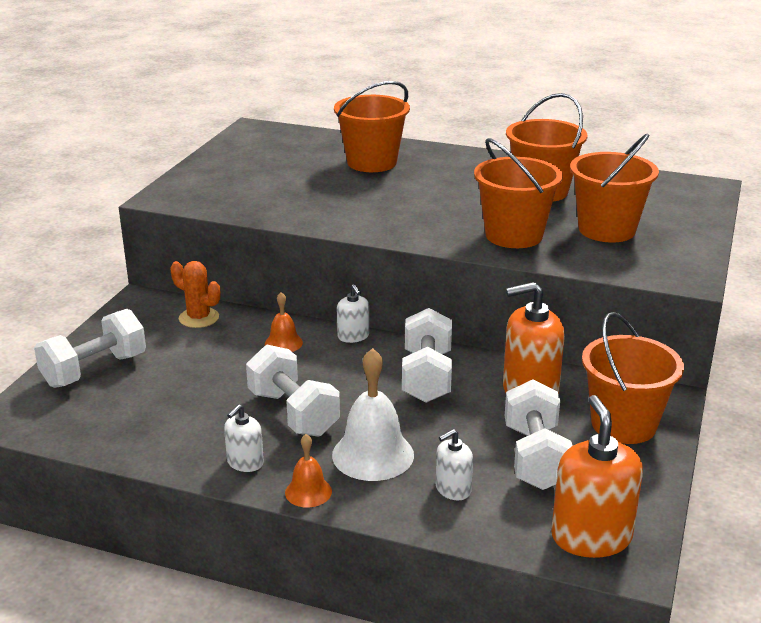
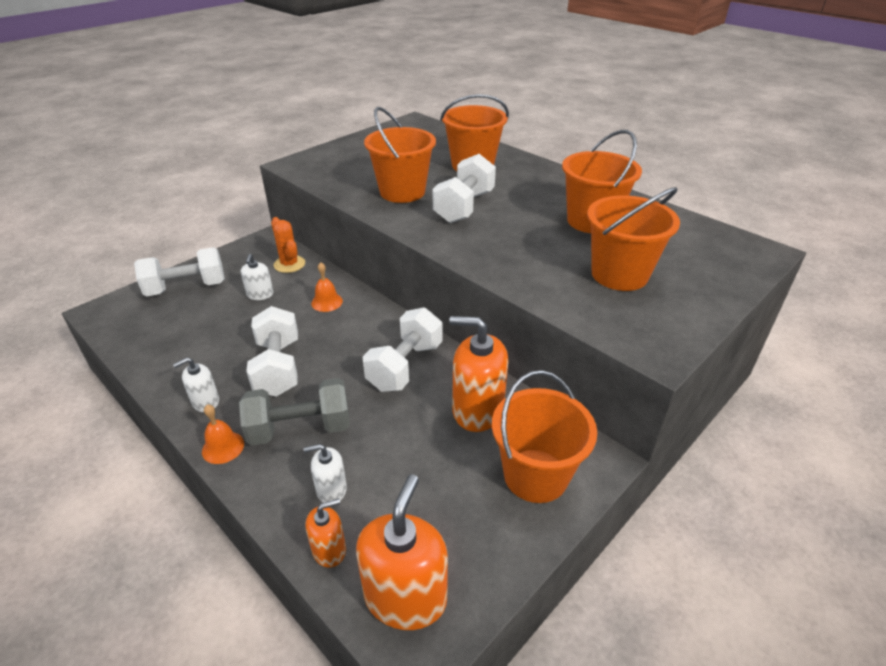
camera: 25 degrees right, 10 degrees up
white bell [332,348,414,481] -> grey dumbbell [239,378,350,446]
white soap dispenser [337,284,369,343] -> white soap dispenser moved to [241,254,273,300]
orange bucket [474,138,563,248] -> orange bucket moved to [364,107,436,203]
white dumbbell [505,379,573,490] -> white dumbbell moved to [433,154,496,223]
none -> orange soap dispenser [306,498,346,568]

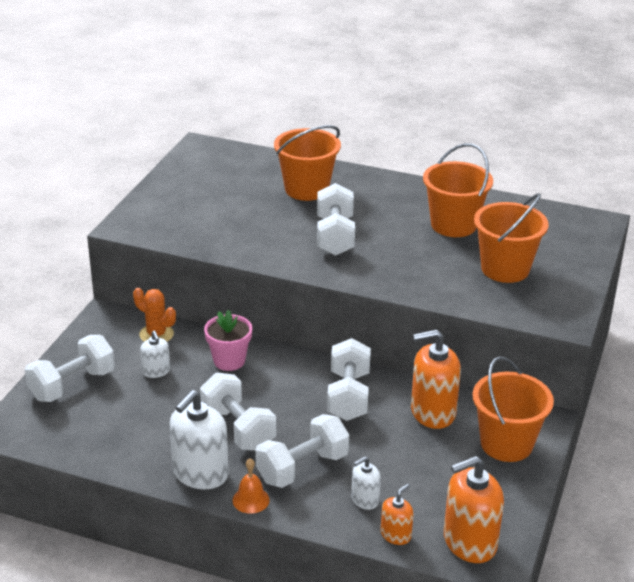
camera: 25 degrees left, 5 degrees down
white soap dispenser [173,358,219,412] -> white soap dispenser [170,390,229,490], size x1.90
grey dumbbell [239,378,350,446] -> white dumbbell [255,414,349,488]
orange bell [311,262,343,312] -> pink flower pot [204,310,252,371]
orange soap dispenser [356,474,448,630] -> orange soap dispenser turned 105 degrees counterclockwise [444,456,504,563]
orange bucket [364,107,436,203] -> none

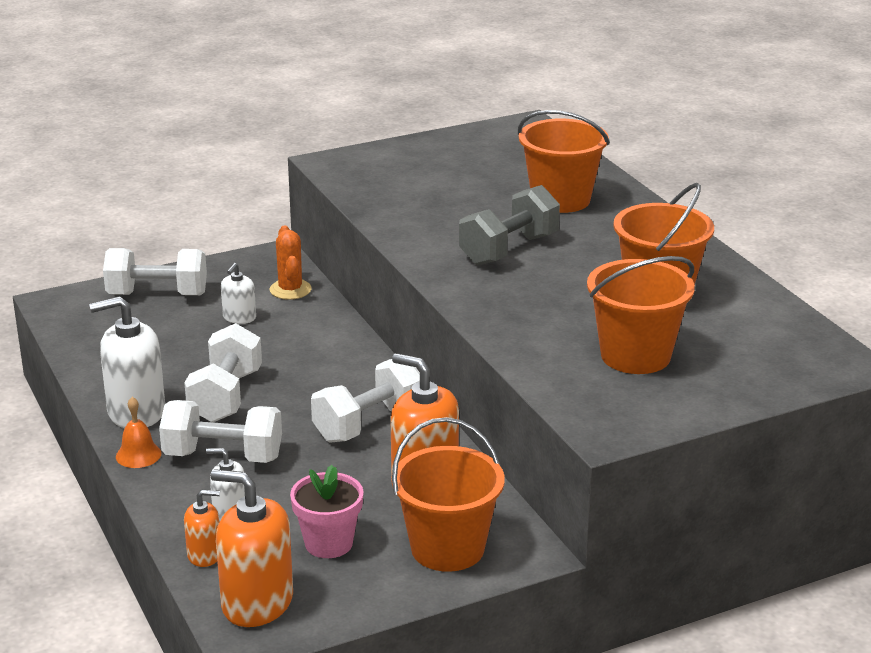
camera: 45 degrees right, 5 degrees down
pink flower pot [204,310,252,371] -> pink flower pot moved to [290,465,364,558]
white dumbbell [317,183,355,256] -> grey dumbbell [459,185,560,266]

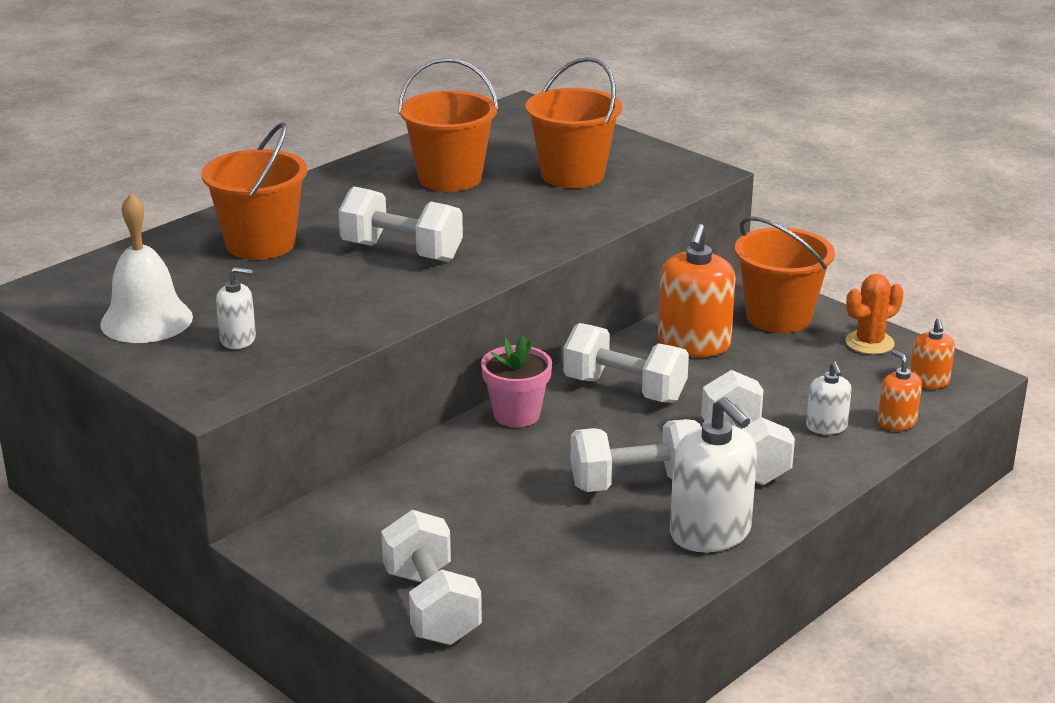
camera: 110 degrees left, 0 degrees up
orange bell [116,397,161,468] -> none
orange soap dispenser [211,469,293,627] -> orange soap dispenser [910,318,955,389], size x0.53
white soap dispenser [221,263,256,324] -> white soap dispenser moved to [216,267,256,349]
orange cactus [270,226,312,300] -> orange cactus moved to [845,274,904,355]
pink flower pot [290,465,364,558] -> pink flower pot moved to [481,336,552,427]
grey dumbbell [459,185,560,266] -> white dumbbell [338,186,463,262]
none -> white bell [100,193,193,343]

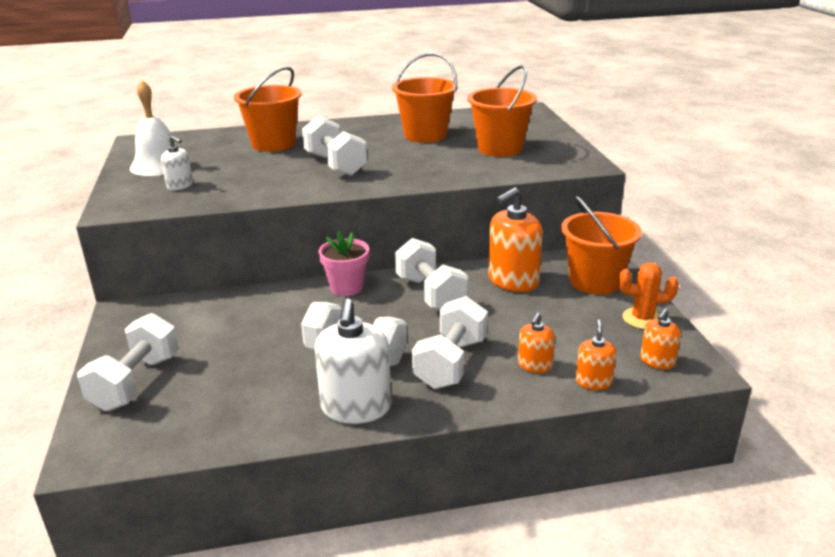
camera: 35 degrees right, 0 degrees up
white soap dispenser [806,361,852,435] -> orange soap dispenser [518,313,555,373]

